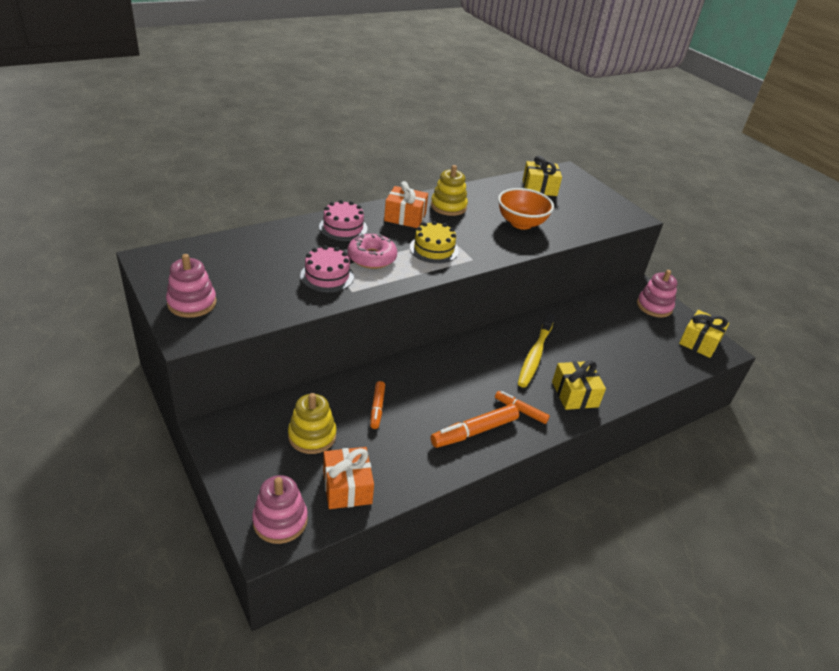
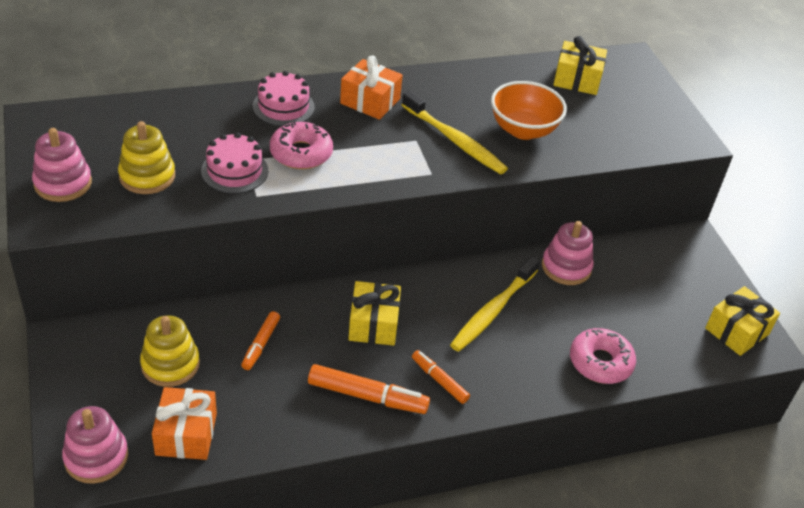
camera: 15 degrees right, 5 degrees up
yellow cake [410,221,459,264] -> none
orange marker [430,404,519,448] -> orange marker turned 150 degrees counterclockwise [308,364,430,414]
yellow stacking toy [431,165,468,216] -> yellow stacking toy moved to [118,121,175,194]
yellow gift [552,360,606,410] -> yellow gift moved to [348,281,401,346]
pink stacking toy [637,270,677,318] -> pink stacking toy moved to [542,221,594,285]
none -> yellow toothbrush [402,91,508,174]
none -> pink donut [570,328,636,384]

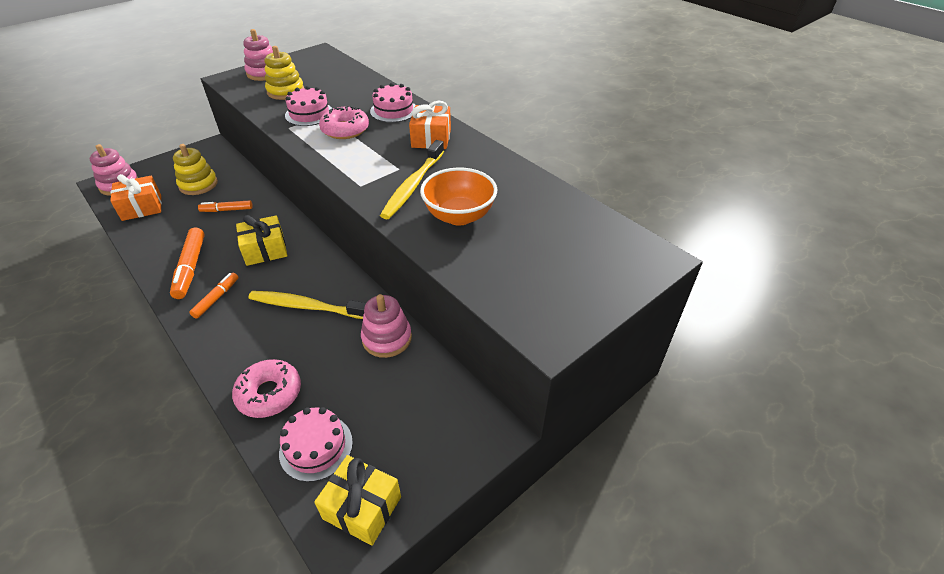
camera: 70 degrees right, 0 degrees up
yellow gift [553,36,607,95] -> none
none -> pink cake [279,407,353,482]

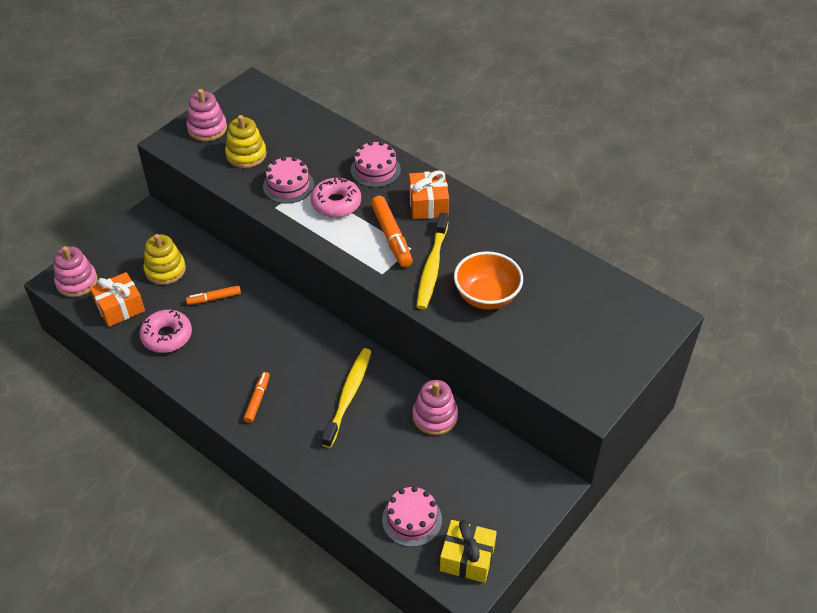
camera: 10 degrees left, 5 degrees up
orange marker [170,228,205,299] -> orange marker moved to [371,196,413,267]
pink donut [232,359,301,418] -> pink donut moved to [139,310,192,353]
yellow gift [236,215,287,266] -> none
yellow toothbrush [248,291,366,319] -> yellow toothbrush turned 105 degrees clockwise [321,348,372,448]

